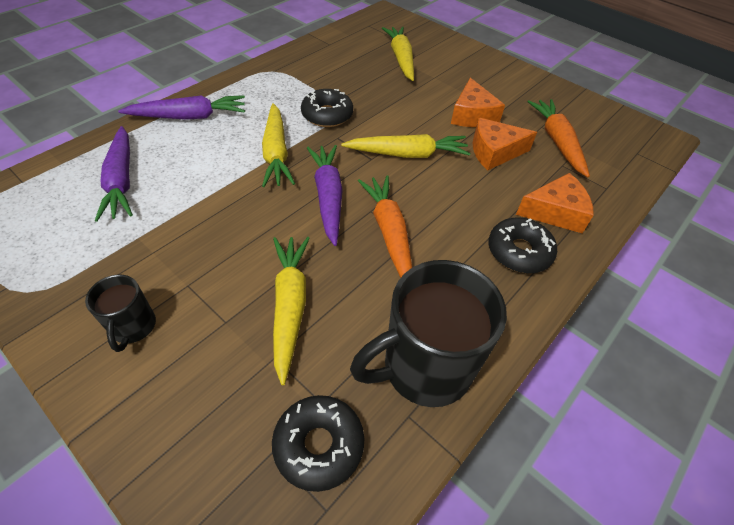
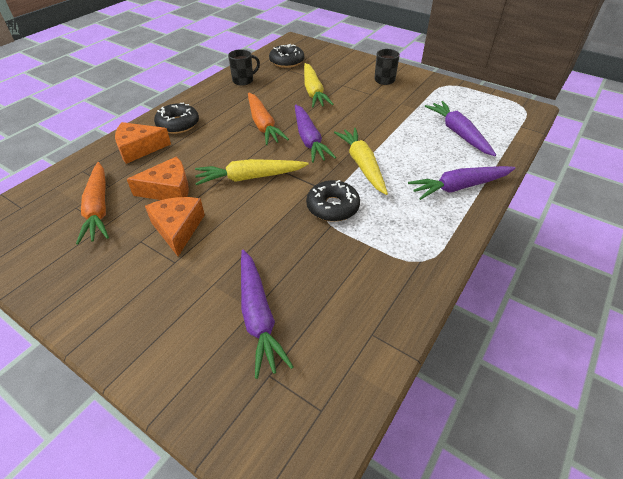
camera: 175 degrees right, 5 degrees down
black mug [350,260,507,407] -> black mug [228,49,260,86], size x0.50
yellow carrot [382,27,414,81] -> purple carrot [241,250,293,379]

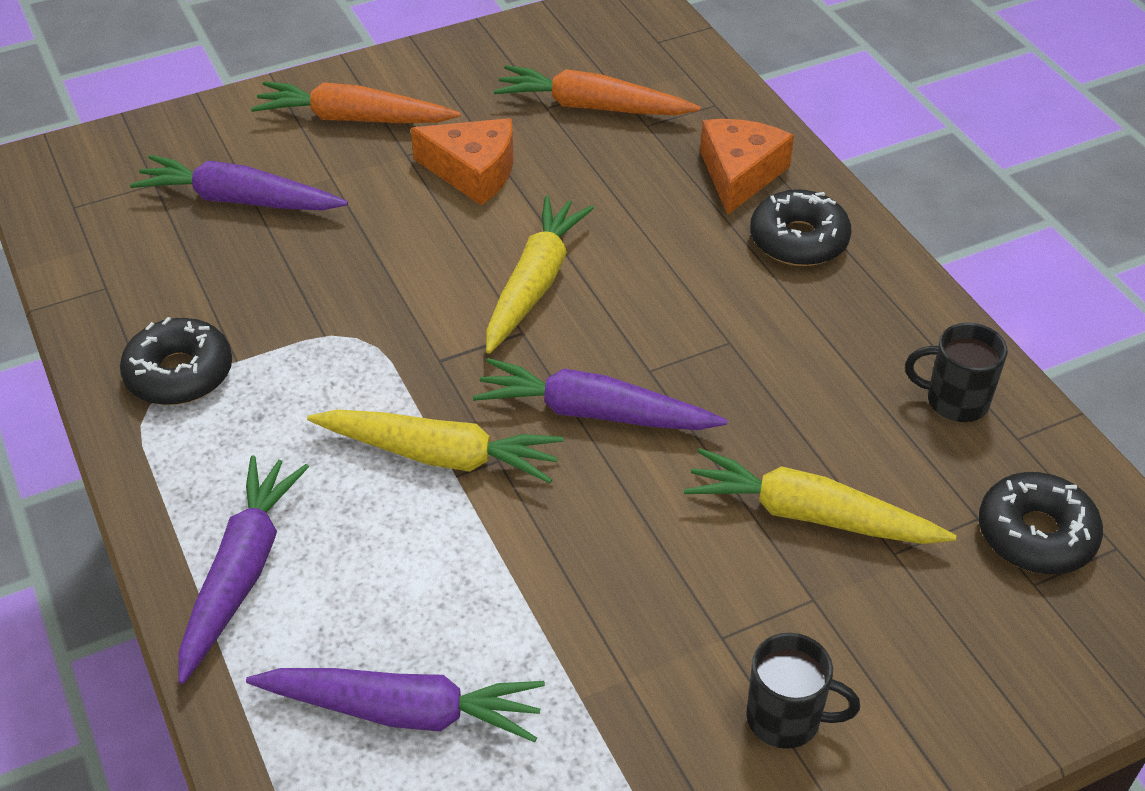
camera: 120 degrees right, 0 degrees up
orange cheese [127,156,189,200] -> none
black mug [228,49,260,86] -> black mug turned 105 degrees clockwise [905,323,1008,422]
orange carrot [248,93,289,145] -> orange carrot moved to [251,81,461,123]
black donut [306,180,360,222] -> black donut moved to [120,317,232,405]

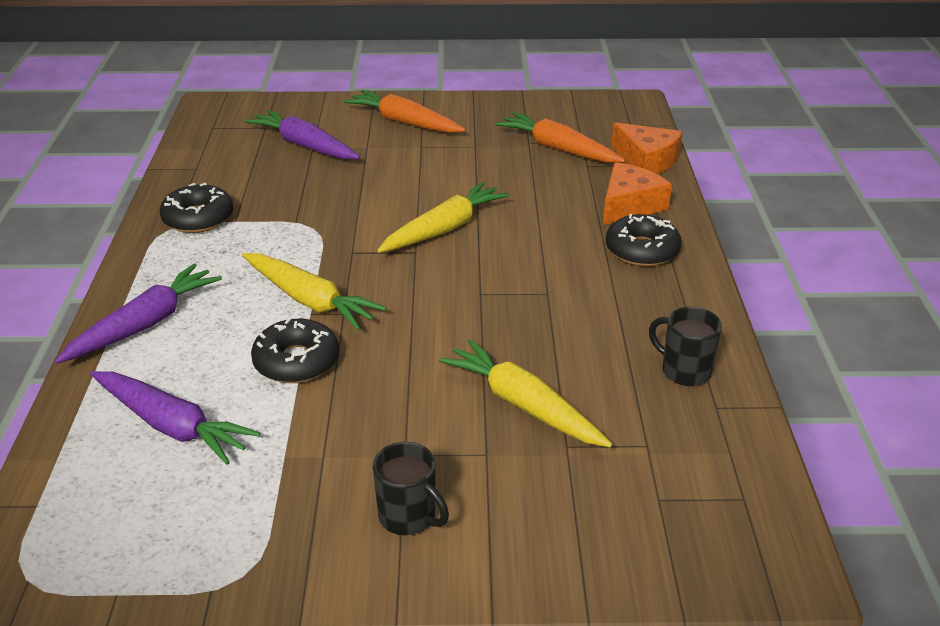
camera: 25 degrees right, 10 degrees down
orange cheese [411,118,514,205] -> orange cheese moved to [611,122,682,174]
purple carrot [473,358,727,430] -> none
black donut [979,472,1103,574] -> black donut moved to [251,318,339,383]

